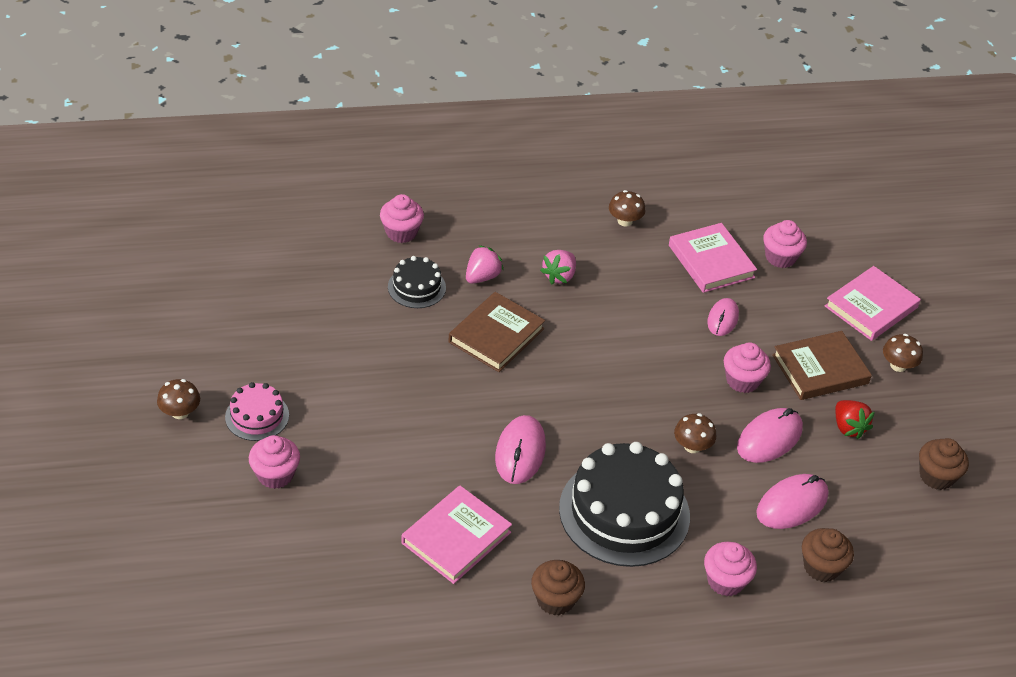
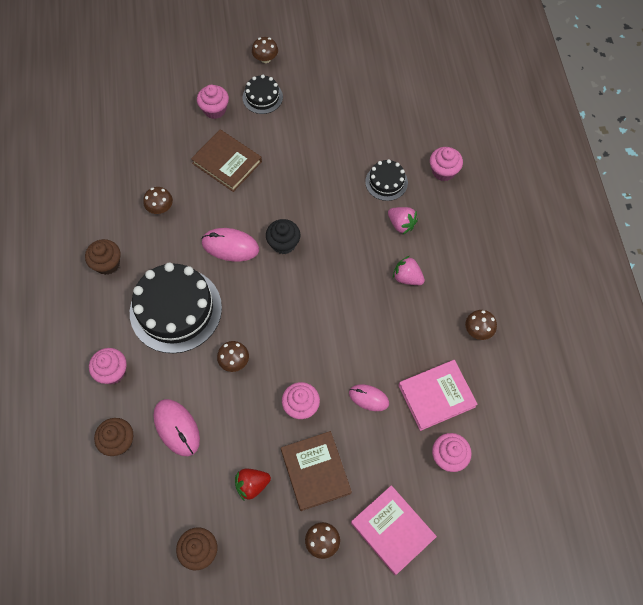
camera: 95 degrees right, 20 degrees up
pink cake [225,382,289,441] -> black cake [243,75,283,114]
pink book [401,486,512,584] -> brown mushroom [143,187,173,214]
brown book [449,292,545,372] -> brown book moved to [191,130,262,192]
pink mouse [737,408,803,463] -> none
none -> black cupcake [266,219,300,255]

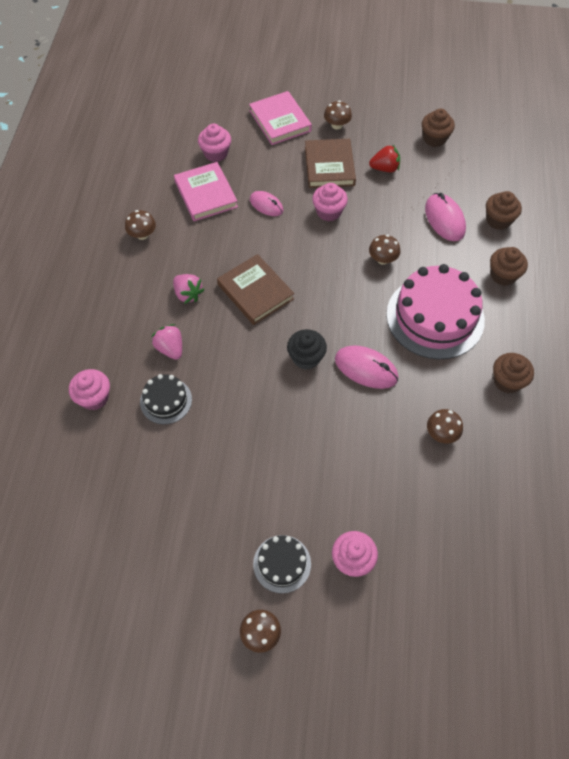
camera: 165 degrees left, 5 degrees down
pink cupcake [89,348,127,384] -> brown cupcake [490,247,528,286]
black cake [130,263,222,353] -> pink cake [386,264,485,359]
brown book [191,130,262,192] -> brown book moved to [217,254,294,325]
pink book [398,360,478,431] -> pink book turned 75 degrees clockwise [174,162,238,221]

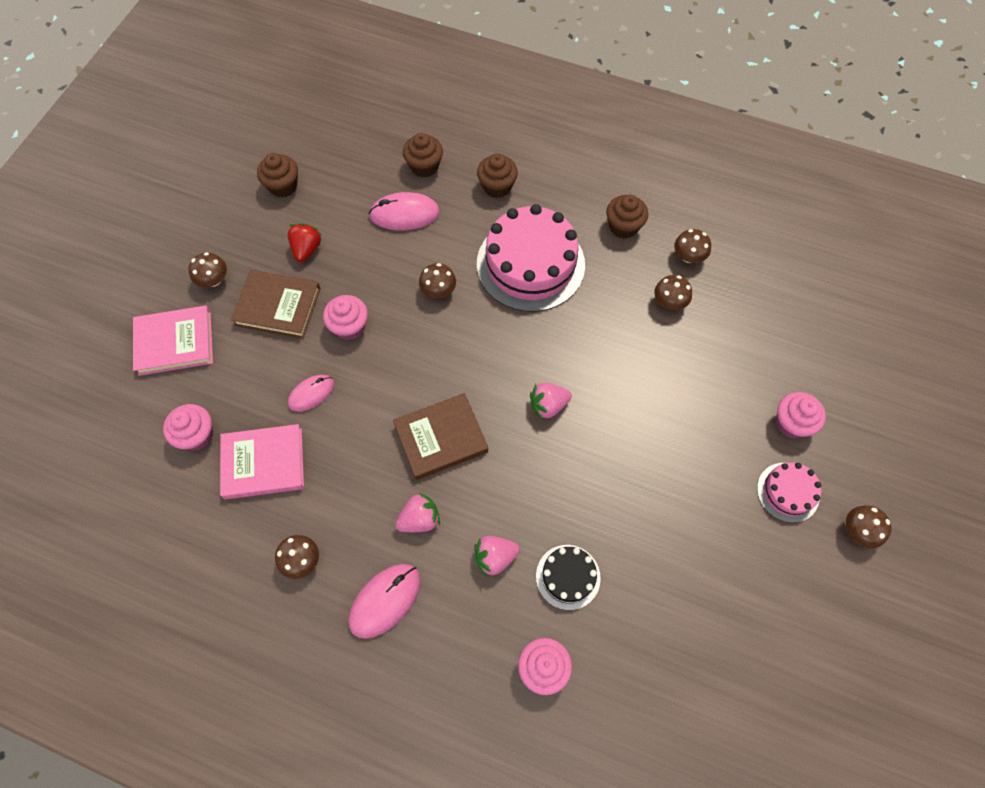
camera: 75 degrees left, 5 degrees up
black cake [253,535,311,594] -> pink cake [757,462,821,523]
black cupcake [287,329,327,370] -> pink strawberry [530,383,572,420]
pink mouse [335,345,399,389] -> pink mouse moved to [349,564,421,639]
none -> brown mushroom [674,229,711,263]

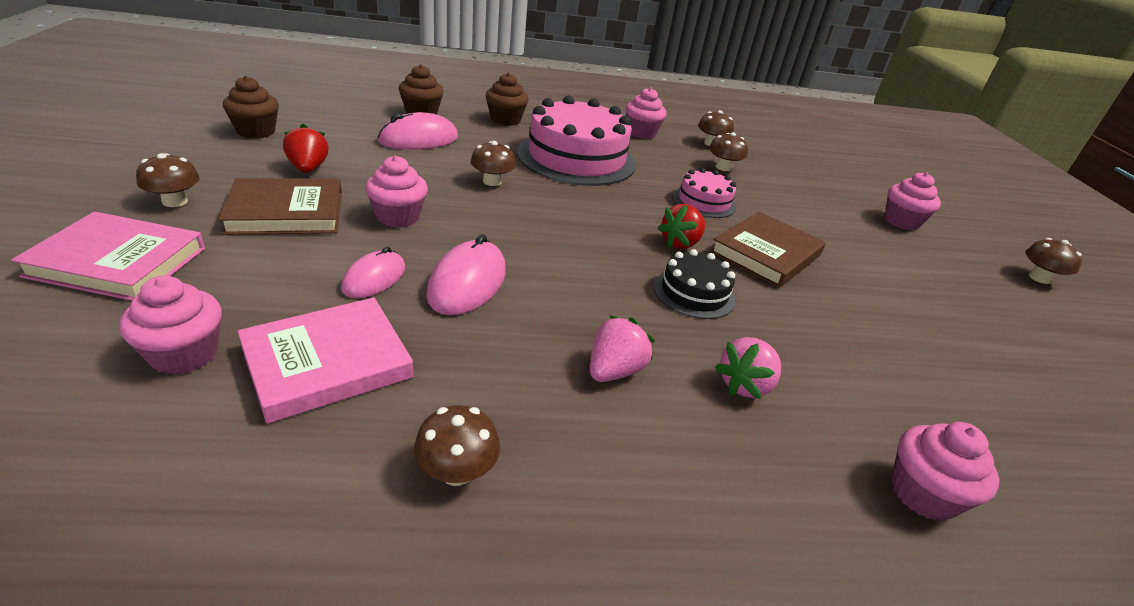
camera: 30 degrees left, 30 degrees down
pink book [133,306,213,376] -> pink book turned 45 degrees clockwise [11,211,205,301]
pink mouse [349,564,421,639] -> pink mouse moved to [426,234,506,315]
brown book [393,393,488,480] -> brown book moved to [710,212,826,288]
pink strawberry [530,383,572,420] -> red strawberry [658,204,705,249]
black cake [536,545,601,610] -> black cake moved to [654,249,736,319]
brown cupcake [606,195,648,239] -> pink cupcake [625,87,667,139]
pink cake [757,462,821,523] -> pink cake moved to [673,168,737,218]

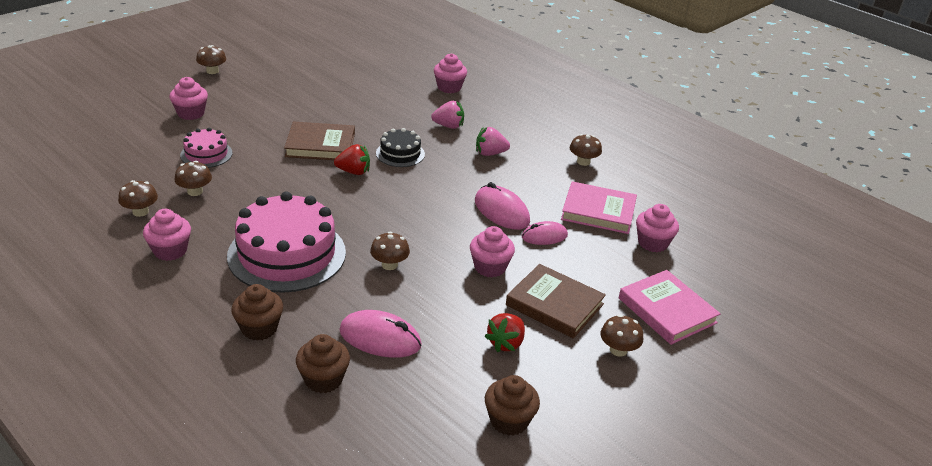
camera: 130 degrees left, 0 degrees up
pink mouse [426,234,506,315] -> pink mouse turned 75 degrees clockwise [475,182,530,230]
pink cake [673,168,737,218] -> pink cake moved to [180,128,232,168]

